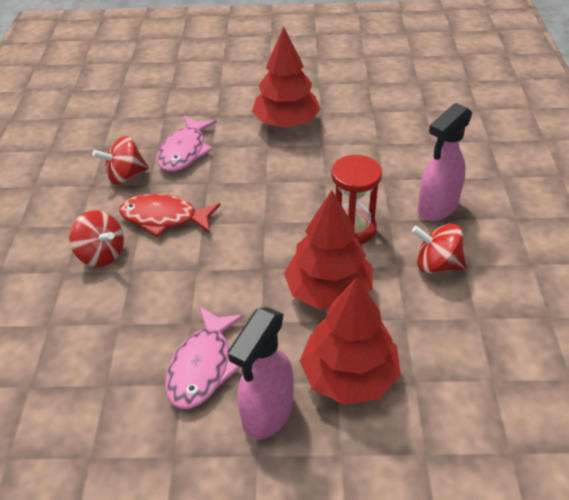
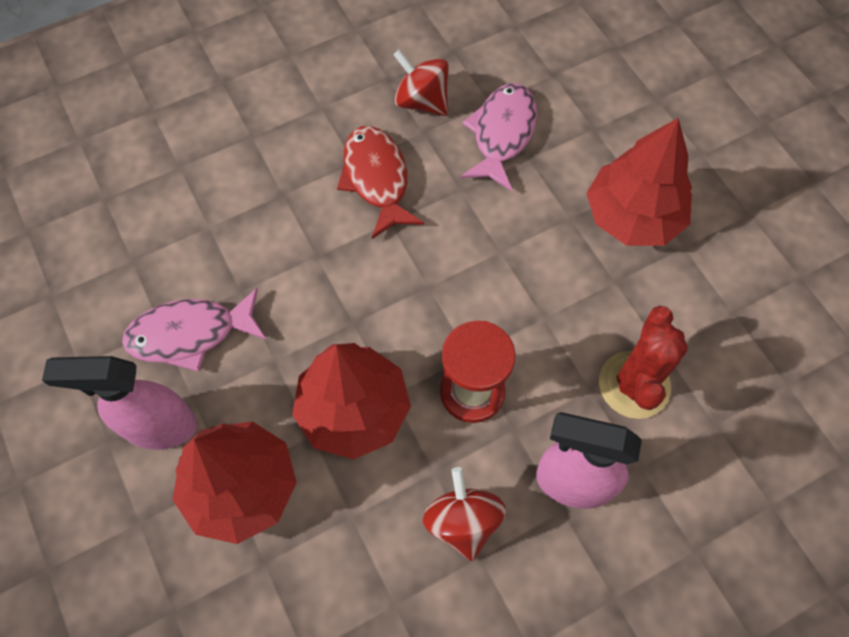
camera: 60 degrees right, 20 degrees up
red spinning top [69,210,124,267] -> none
pink fish [157,116,217,172] -> pink fish turned 120 degrees clockwise [461,83,537,191]
none -> red cactus [599,306,688,419]

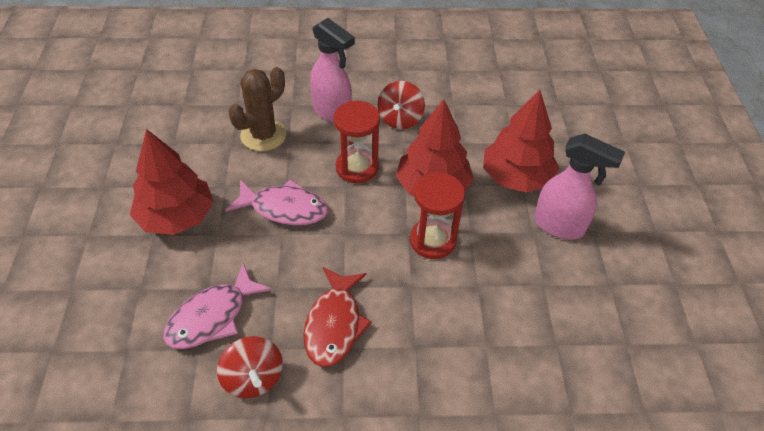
camera: 155 degrees left, 15 degrees down
pink fish [122,288,267,372] -> pink fish moved to [225,179,328,226]
red cactus [599,306,688,419] -> brown cactus [228,67,286,151]
none -> red hourglass [410,172,465,259]

